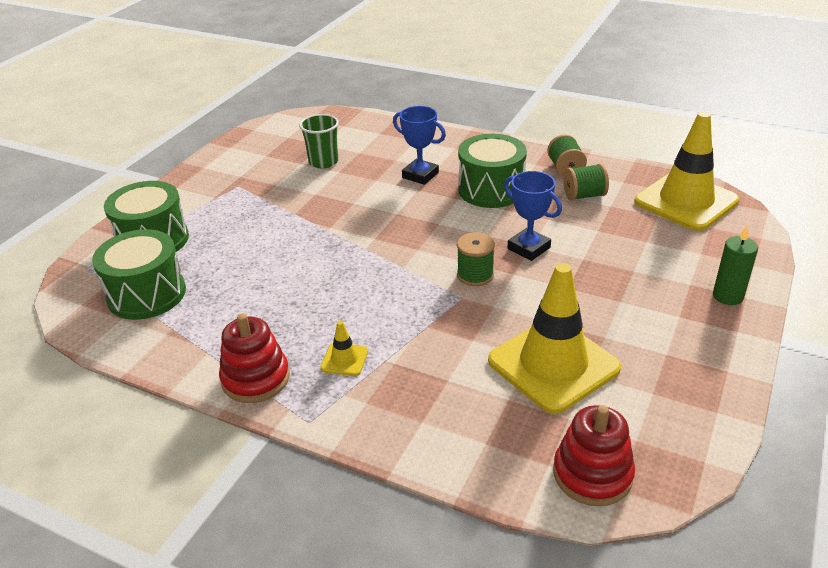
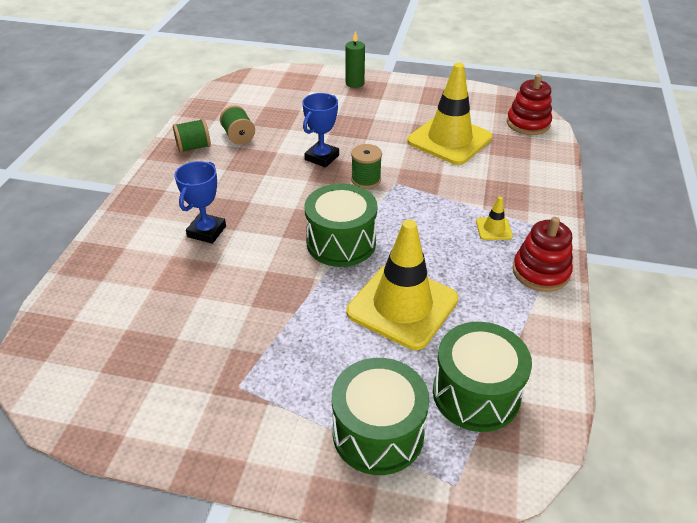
camera: 105 degrees left, 5 degrees up
green cup [299,114,339,168] -> none
green drum [458,134,527,208] -> green drum moved to [305,184,377,267]
yellow traffic cone [634,112,739,231] -> yellow traffic cone moved to [347,219,459,350]

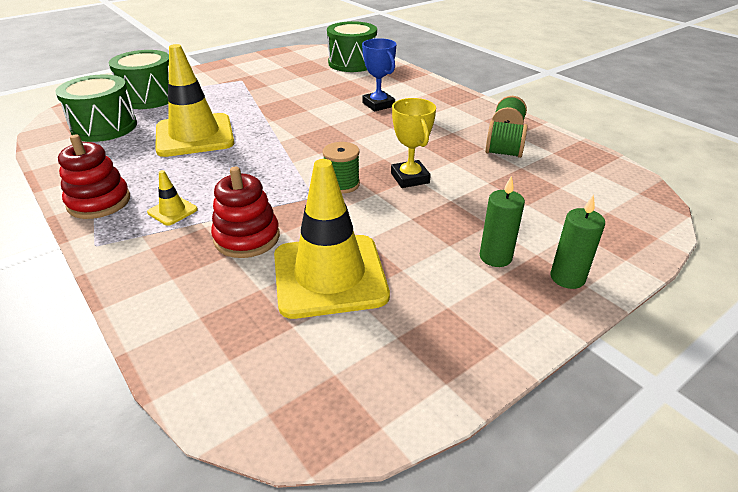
camera: 130 degrees right, 5 degrees down
blue trophy [302,93,339,168] -> yellow trophy [391,98,436,188]
green drum [305,184,377,267] -> green drum moved to [327,21,377,72]
red stacking toy [507,74,552,135] -> red stacking toy moved to [211,167,280,258]
none -> green candle [480,175,525,267]

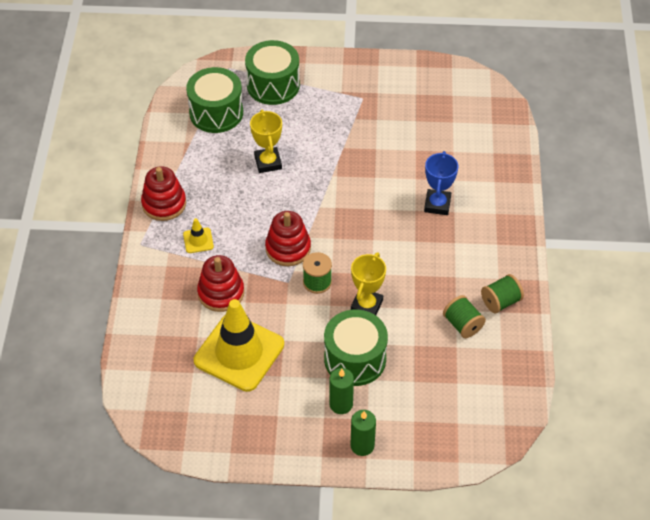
camera: 40 degrees right, 15 degrees up
yellow traffic cone [155,44,234,157] -> yellow trophy [250,110,282,173]
green drum [327,21,377,72] -> green drum moved to [324,309,388,386]
none -> red stacking toy [265,211,311,266]

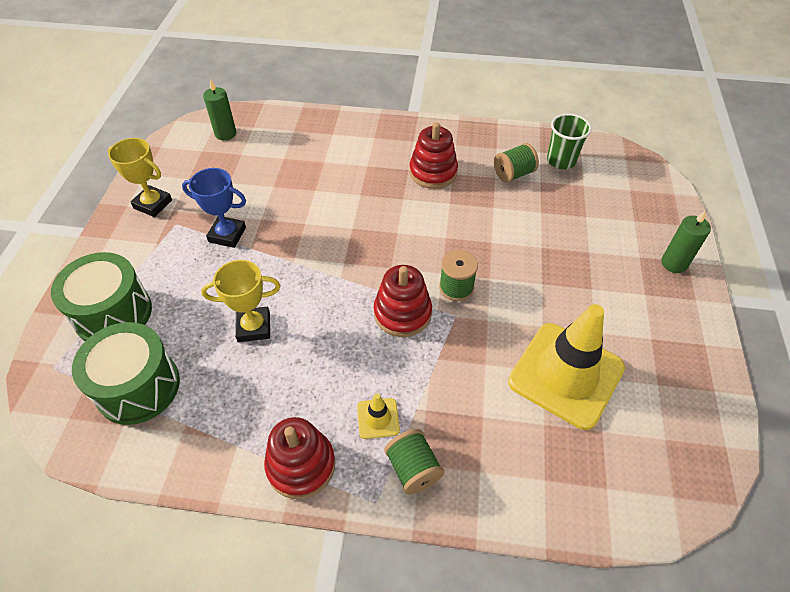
camera: 85 degrees left, 0 degrees up
red stacking toy [197,255,244,312] -> red stacking toy moved to [409,122,458,189]
green drum [324,309,388,386] -> none
green candle [329,368,354,414] -> green candle moved to [203,79,236,140]
yellow trophy [351,252,386,315] -> yellow trophy moved to [108,138,172,217]
blue trophy [424,151,458,215] -> blue trophy moved to [182,168,246,248]
green spool [481,274,524,313] -> green spool moved to [384,429,444,494]
none -> green cup [547,114,592,169]

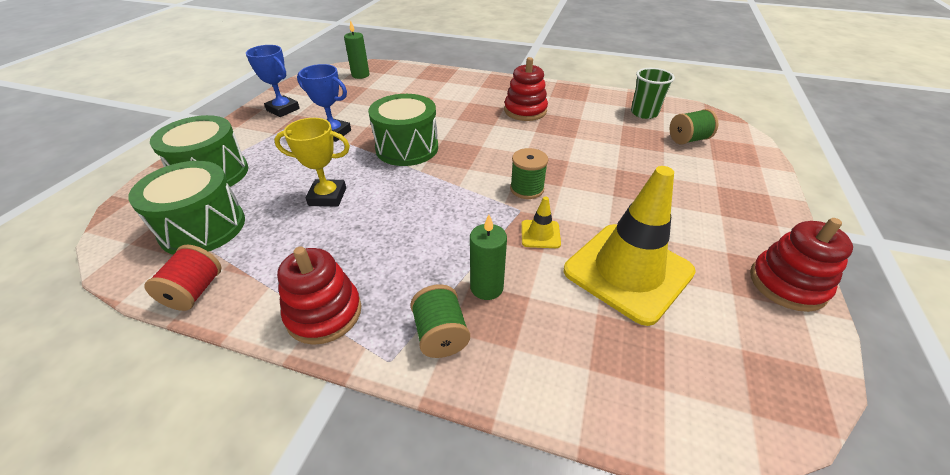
camera: 10 degrees right, 10 degrees down
yellow trophy [108,138,172,217] -> blue trophy [246,45,300,117]
yellow traffic cone [357,393,400,439] -> yellow traffic cone moved to [521,196,561,248]
red stacking toy [373,265,432,337] -> red stacking toy moved to [750,218,853,312]
green spool [494,143,539,183] -> green spool moved to [670,109,718,144]
green candle [661,210,711,273] -> green candle moved to [470,215,507,300]
none -> red spool [145,245,221,311]
none -> green drum [368,94,438,166]

